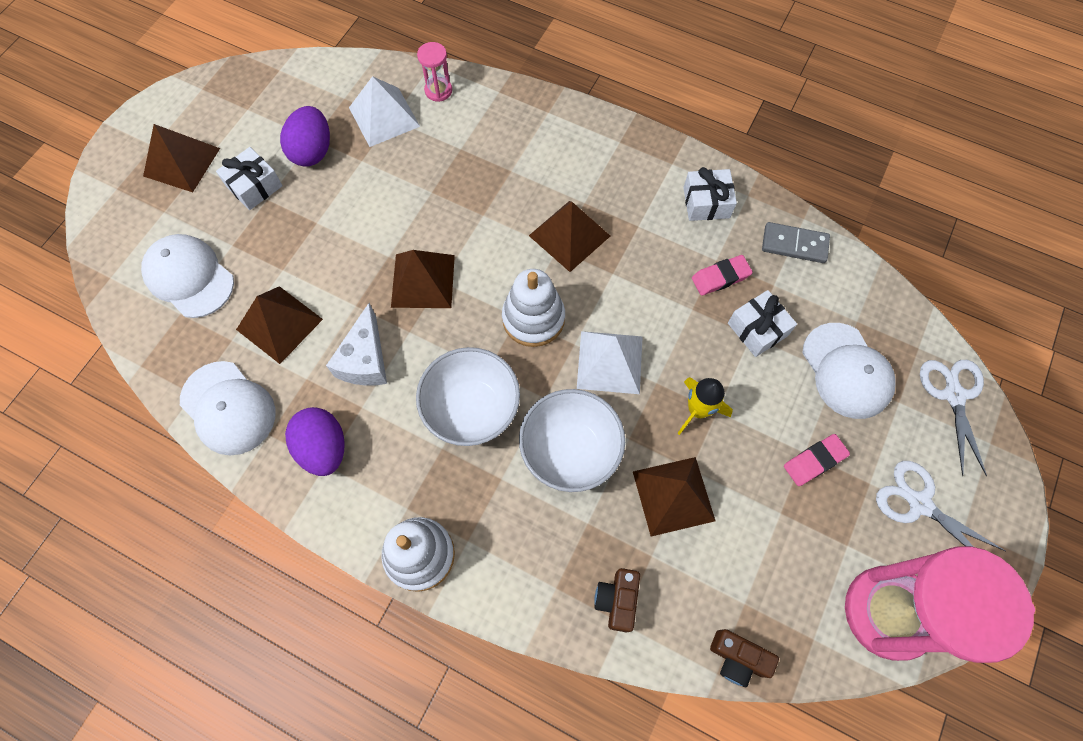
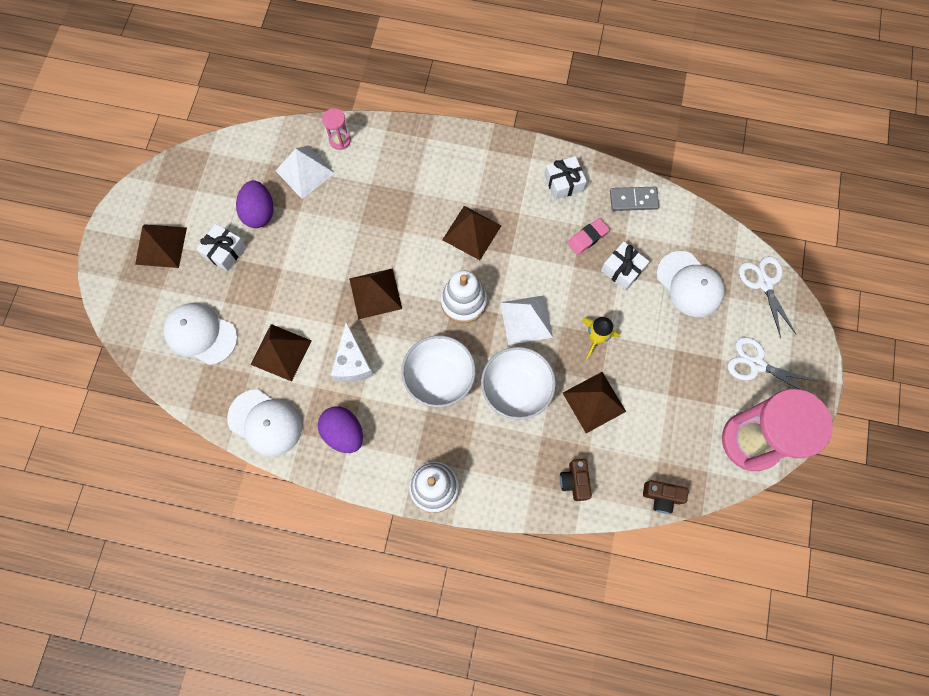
camera: 15 degrees left, 5 degrees up
pink eraser [784,434,850,486] -> none

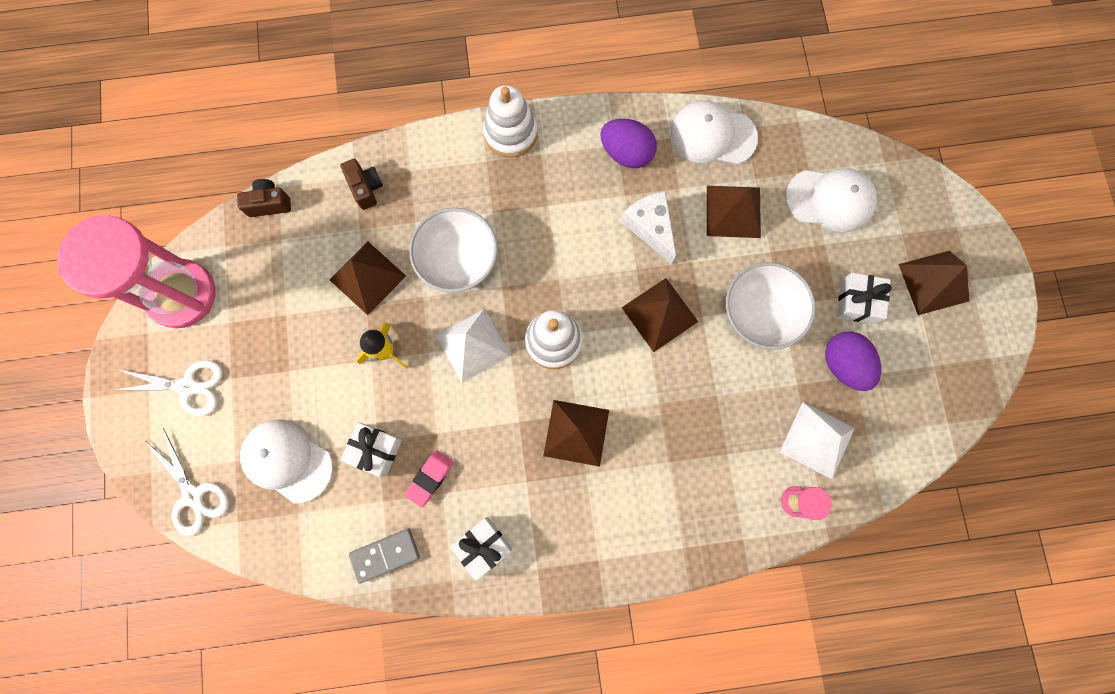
camera: 160 degrees right, 5 degrees up
white bowl [401,335,476,407] -> white bowl moved to [726,262,816,349]

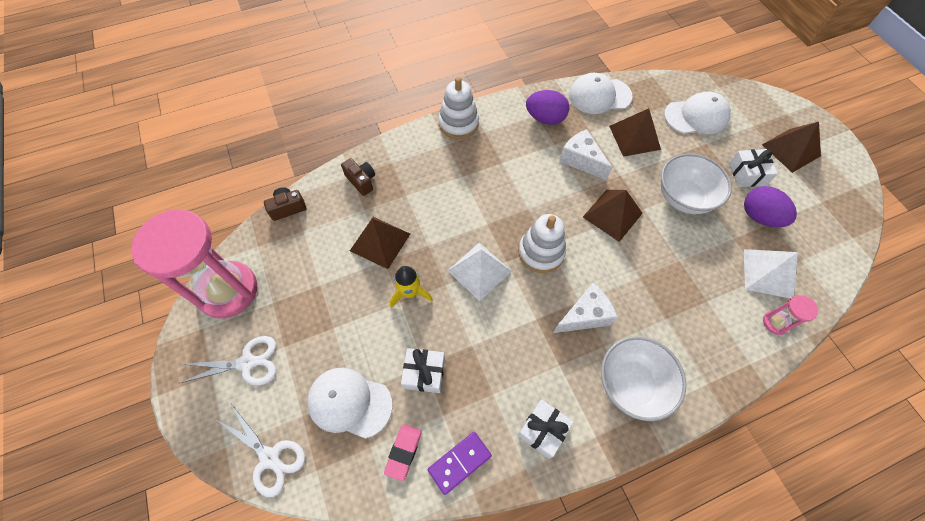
camera: 15 degrees left, 15 degrees down
grey domino [349,528,420,584] -> purple domino [428,432,492,495]
pink eraser [404,450,454,507] -> pink eraser moved to [384,424,422,481]
white bowl [409,208,498,292] -> white bowl moved to [601,336,686,421]
brown pyramid [543,400,609,467] -> white cheese [553,283,618,333]

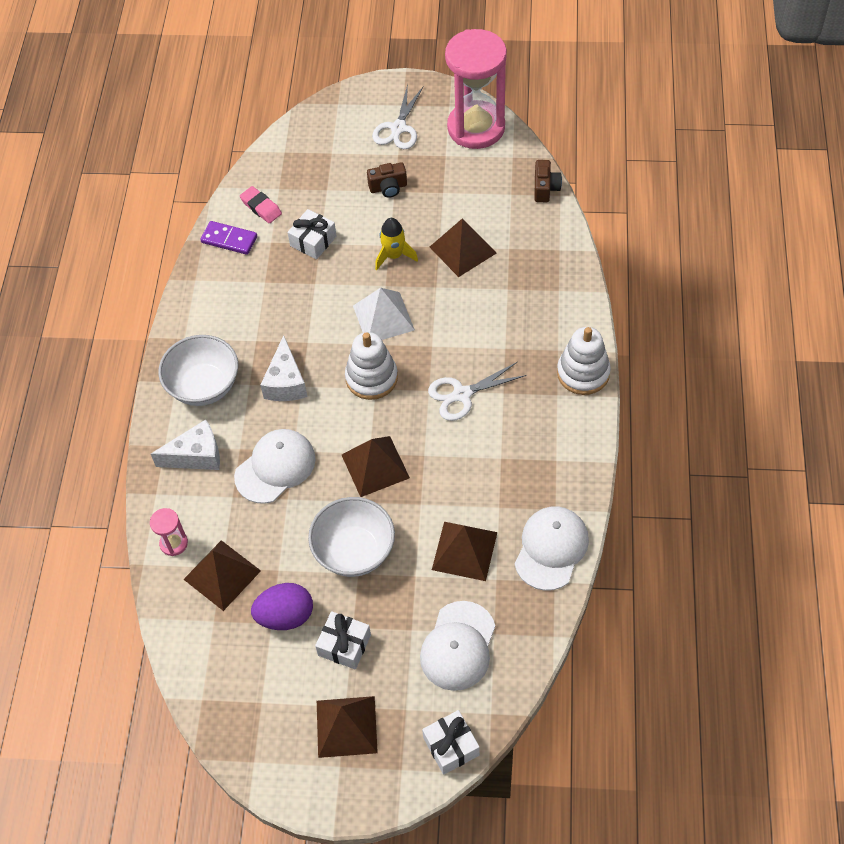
camera: 120 degrees right, 5 degrees down
white scissors [217,404,305,497] -> white scissors moved to [428,362,527,421]
white cap [307,368,393,439] -> white cap moved to [234,429,316,504]
brown camera [341,158,375,196] -> brown camera moved to [367,162,407,198]
purple domino [428,432,492,495] -> purple domino turned 60 degrees counterclockwise [200,221,257,255]
white gift [518,399,574,458] -> white gift moved to [422,710,480,775]
purple egg [526,90,569,125] -> none
white cheese [559,129,612,180] -> white cheese moved to [151,420,220,470]
white pyramid [744,249,798,299] -> brown pyramid [183,540,261,611]

